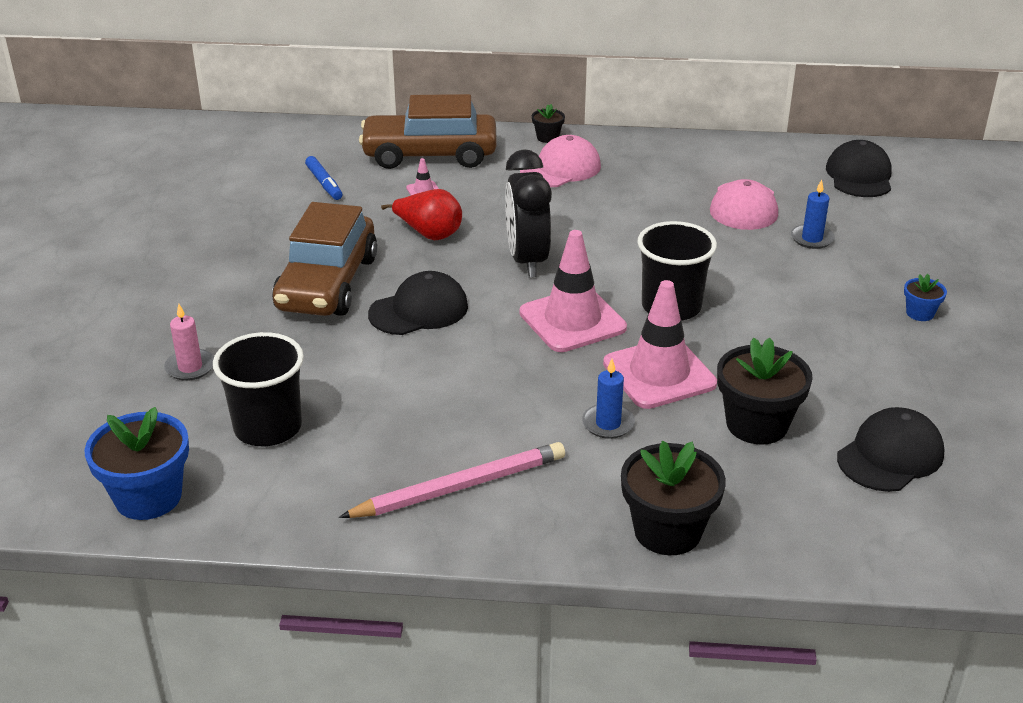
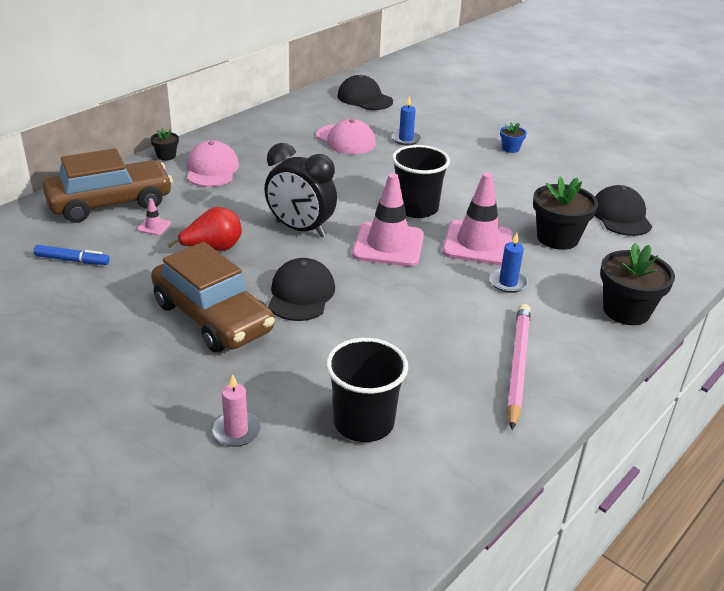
camera: 55 degrees left, 0 degrees up
blue flower pot [84,407,189,520] -> none
brown car [359,94,497,169] -> brown car turned 150 degrees counterclockwise [43,148,173,223]

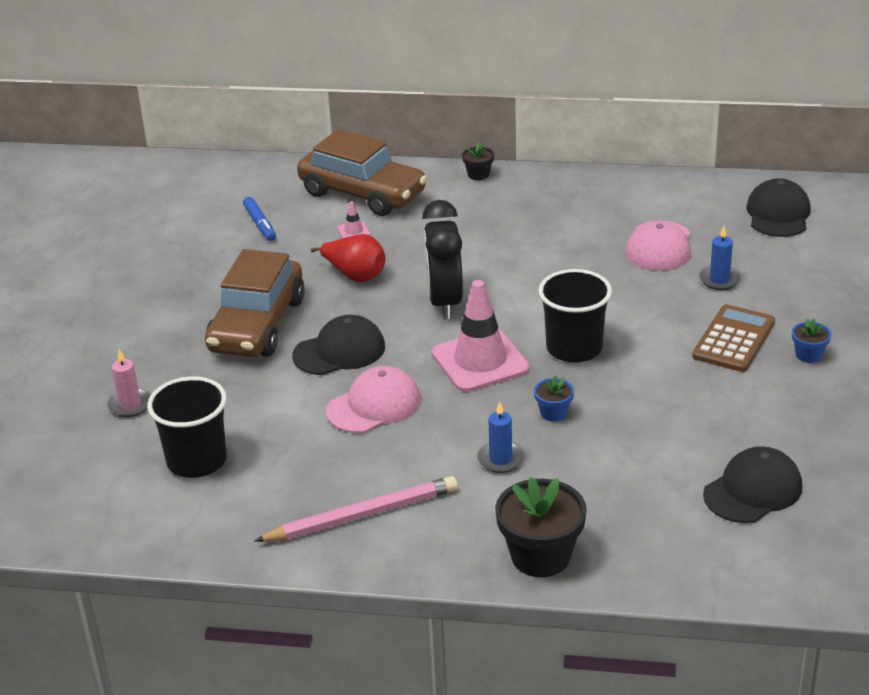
camera: 60 degrees right, 0 degrees up
pink cap [187,140,239,187] -> pink cap moved to [326,366,421,433]
pink traffic cone [442,172,513,265] -> blue flower pot [534,375,574,421]
black flower pot [533,177,598,250] -> none
none -> brown calculator [692,304,775,372]

